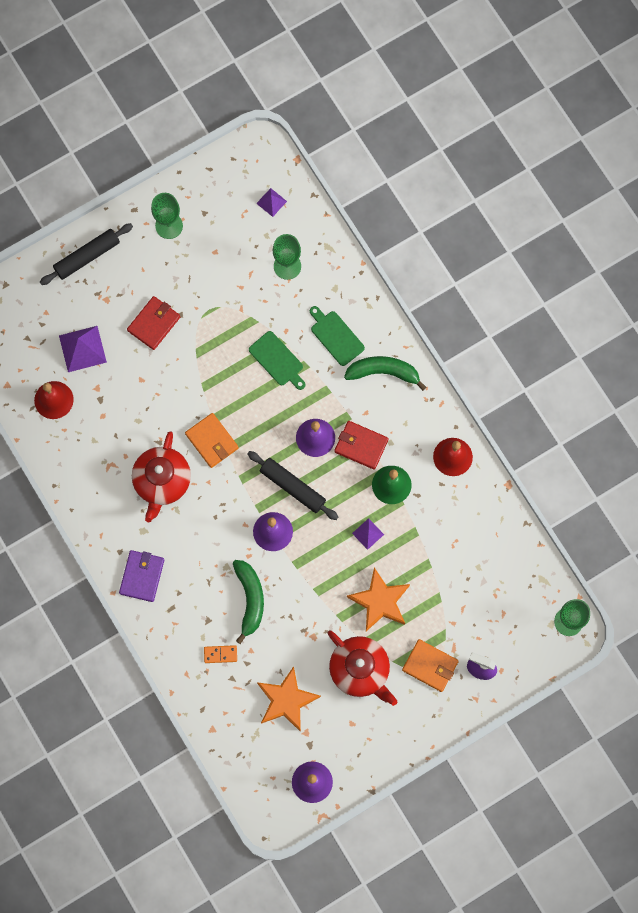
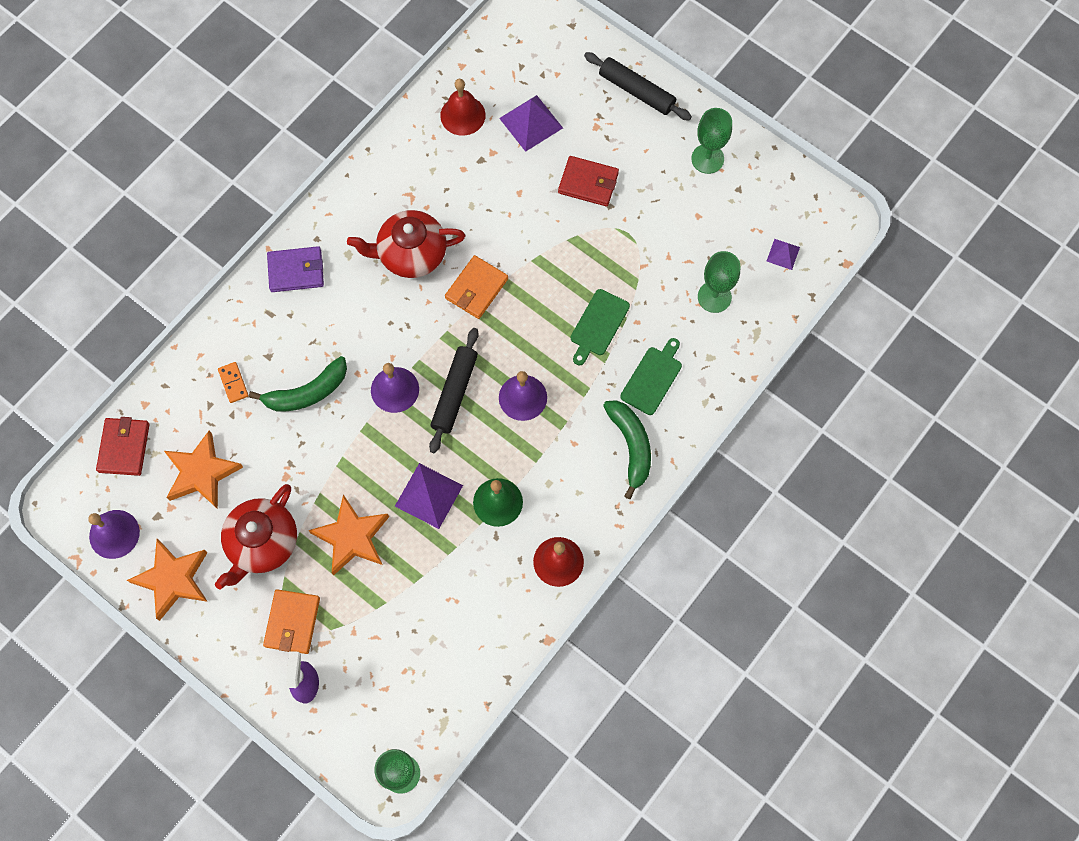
camera: 70 degrees right, 5 degrees down
red wallet [334,421,389,470] -> red wallet moved to [96,417,150,476]
purple pyramid [352,518,384,550] -> purple pyramid [395,463,463,529], size x1.78
none -> orange star [127,539,208,621]

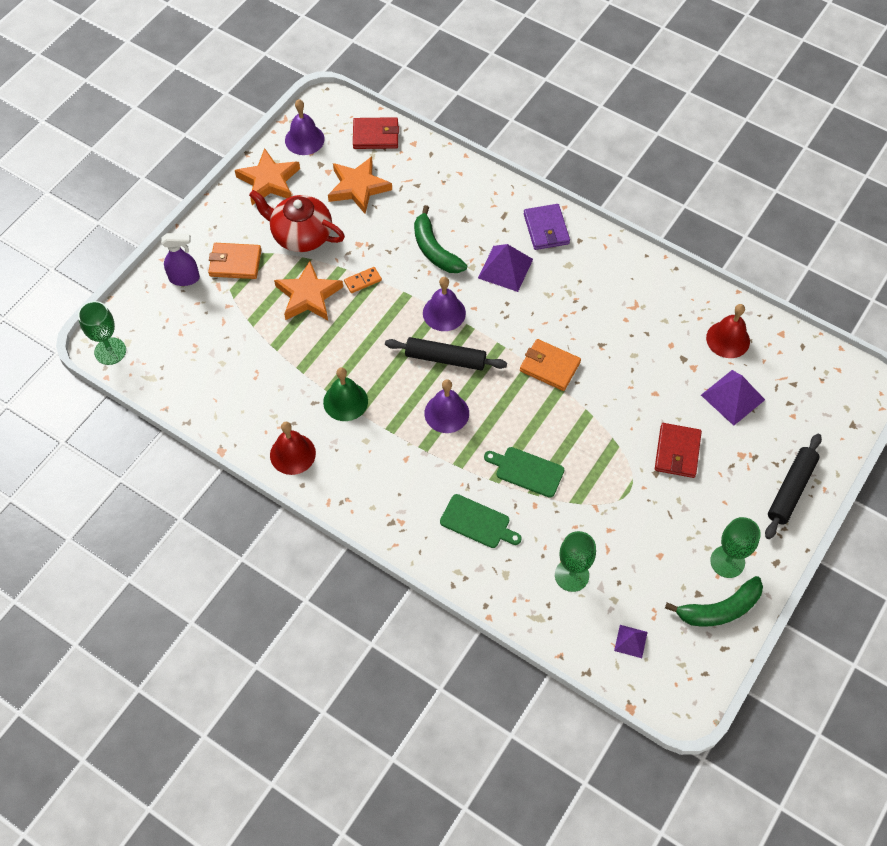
camera: 85 degrees right, 10 degrees down
orange domino [218,362,249,403] -> orange domino moved to [344,267,382,293]
red teapot [347,210,465,278] -> none
purple pyramid [395,463,463,529] -> purple pyramid moved to [478,244,533,292]
green banana [603,400,651,499] -> green banana moved to [665,576,763,627]

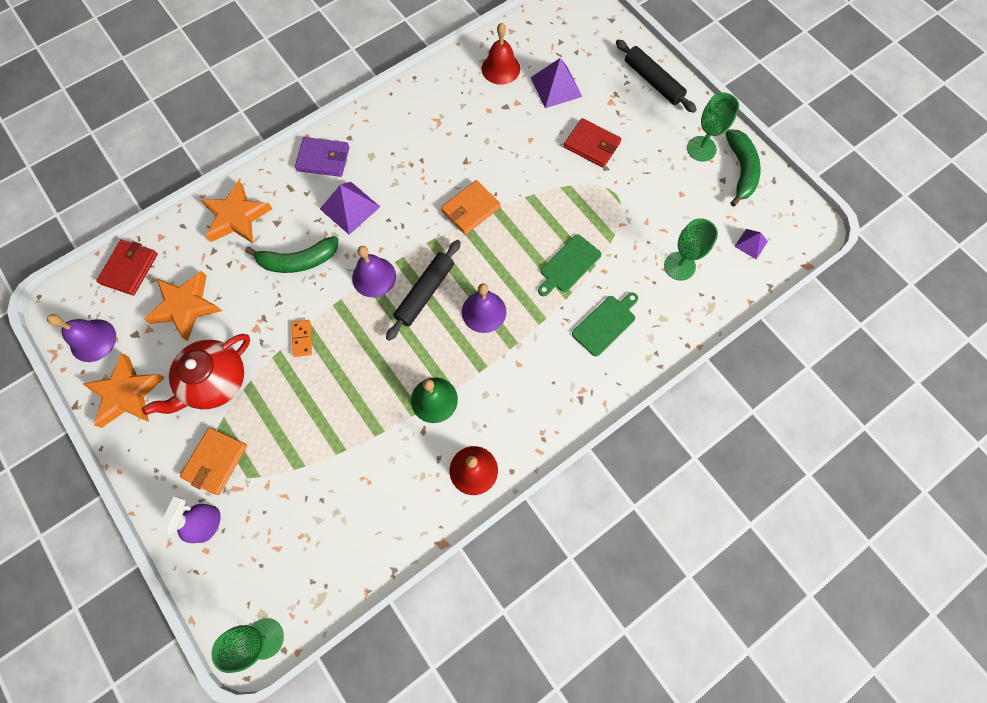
camera: 70 degrees left, 10 degrees up
orange star [274,261,343,320] -> orange star moved to [201,180,272,243]

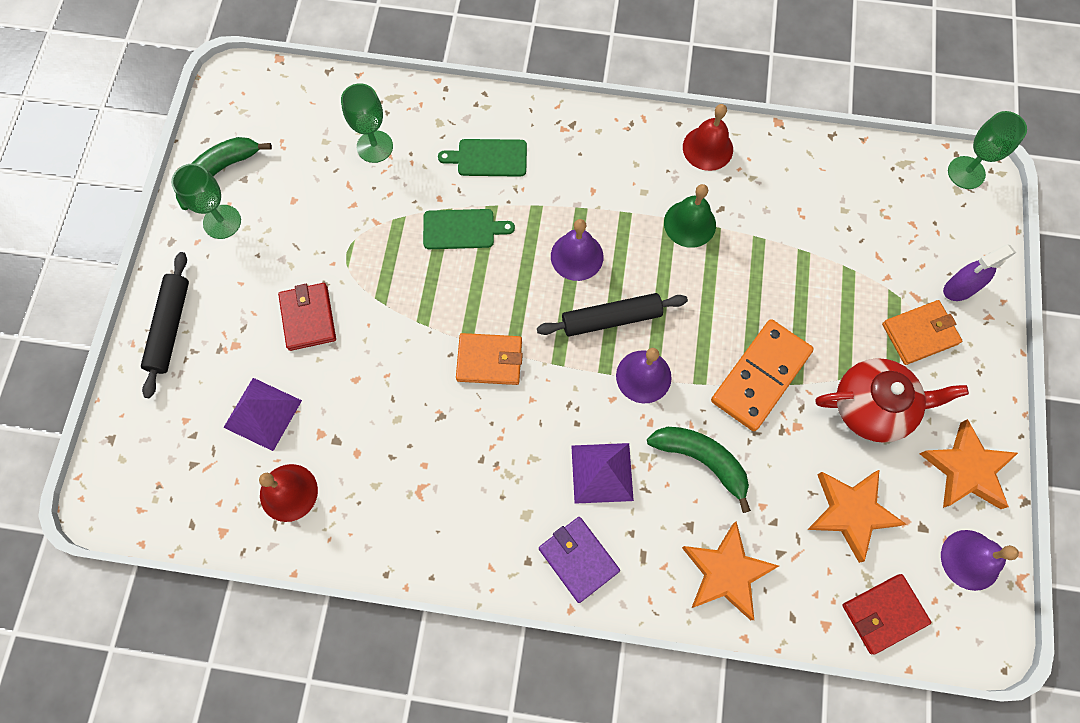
camera: 135 degrees left, 0 degrees up
orange domino [292,320,312,357] -> orange domino [711,319,814,431], size x2.38
purple pyramid [734,229,768,259] -> none

